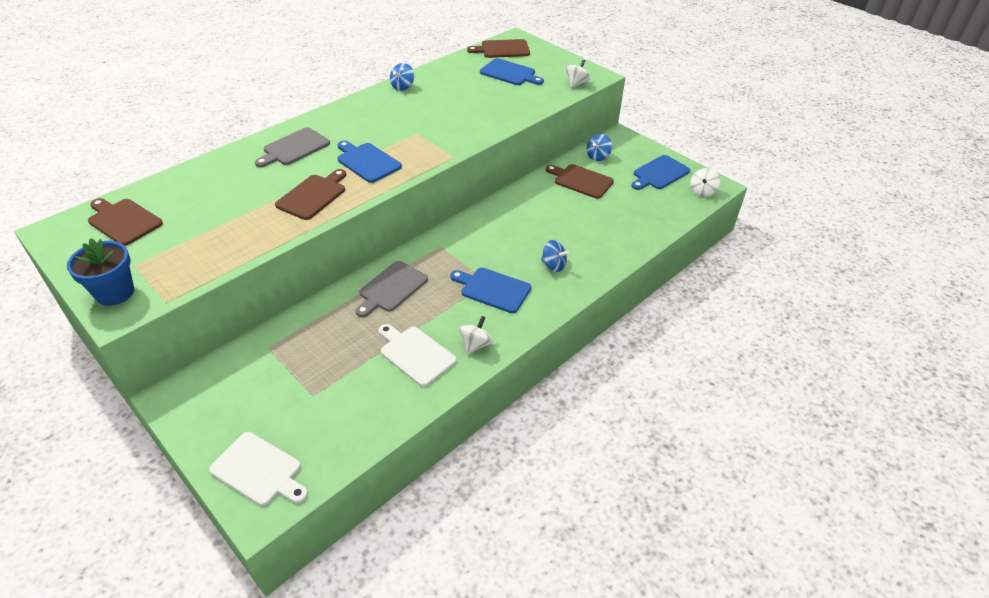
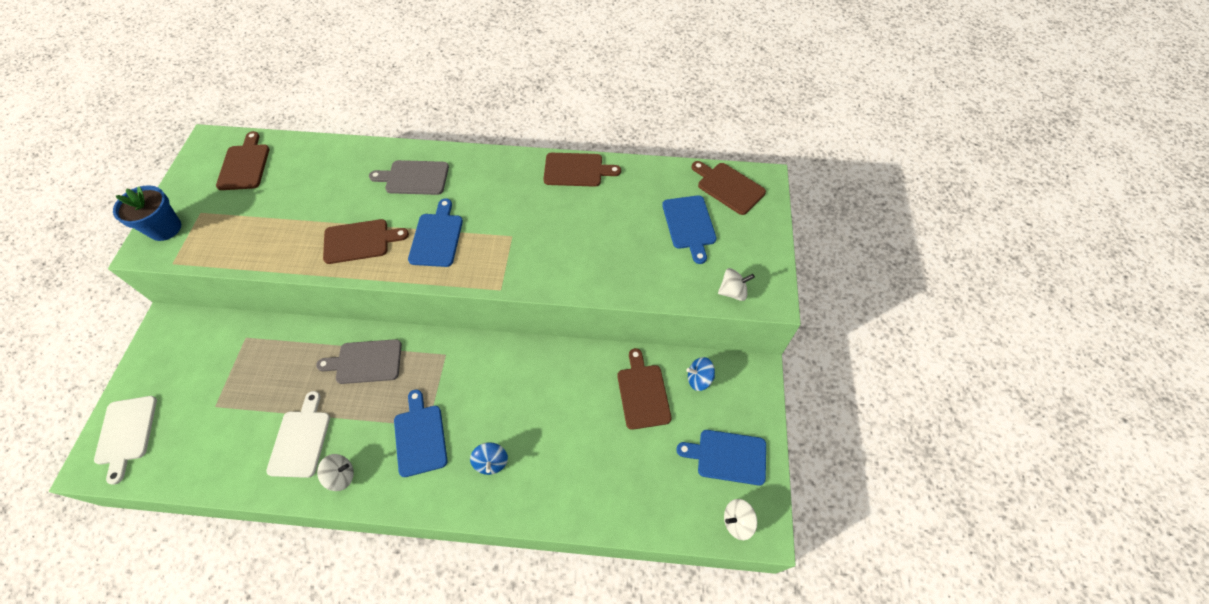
camera: 50 degrees right, 15 degrees up
blue spinning top [390,63,414,91] -> brown cutting board [543,153,621,187]

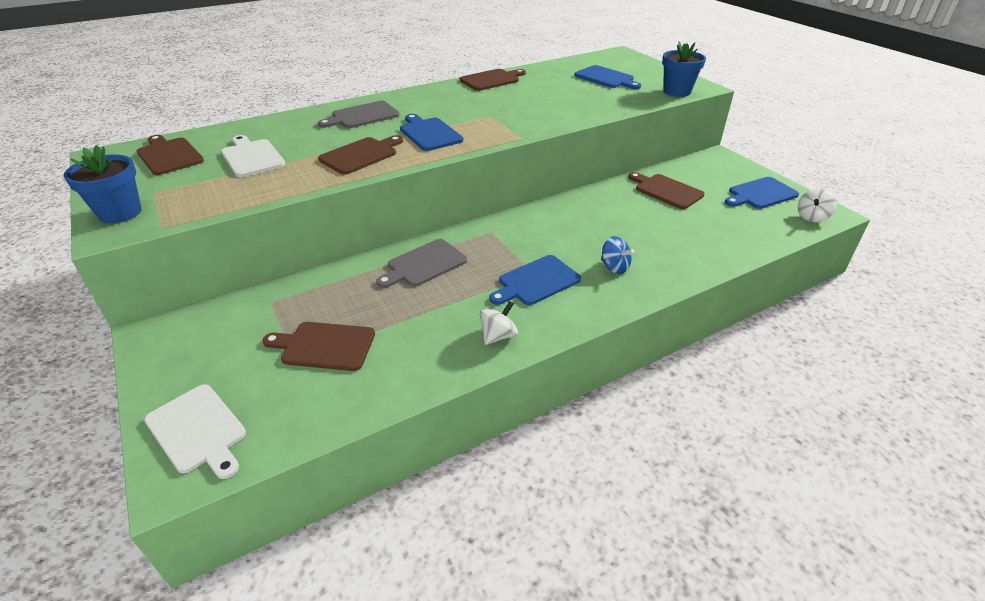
camera: 35 degrees left, 20 degrees down
white cutting board [266,391,330,478] -> white cutting board moved to [221,135,286,177]
blue cutting board [394,390,448,477] -> blue cutting board turned 75 degrees counterclockwise [489,255,581,305]
blue spinning top [686,357,715,391] -> none
brown cutting board [691,161,766,215] -> brown cutting board moved to [262,322,375,371]
white spinning top [718,268,755,301] -> blue flower pot [662,41,706,97]

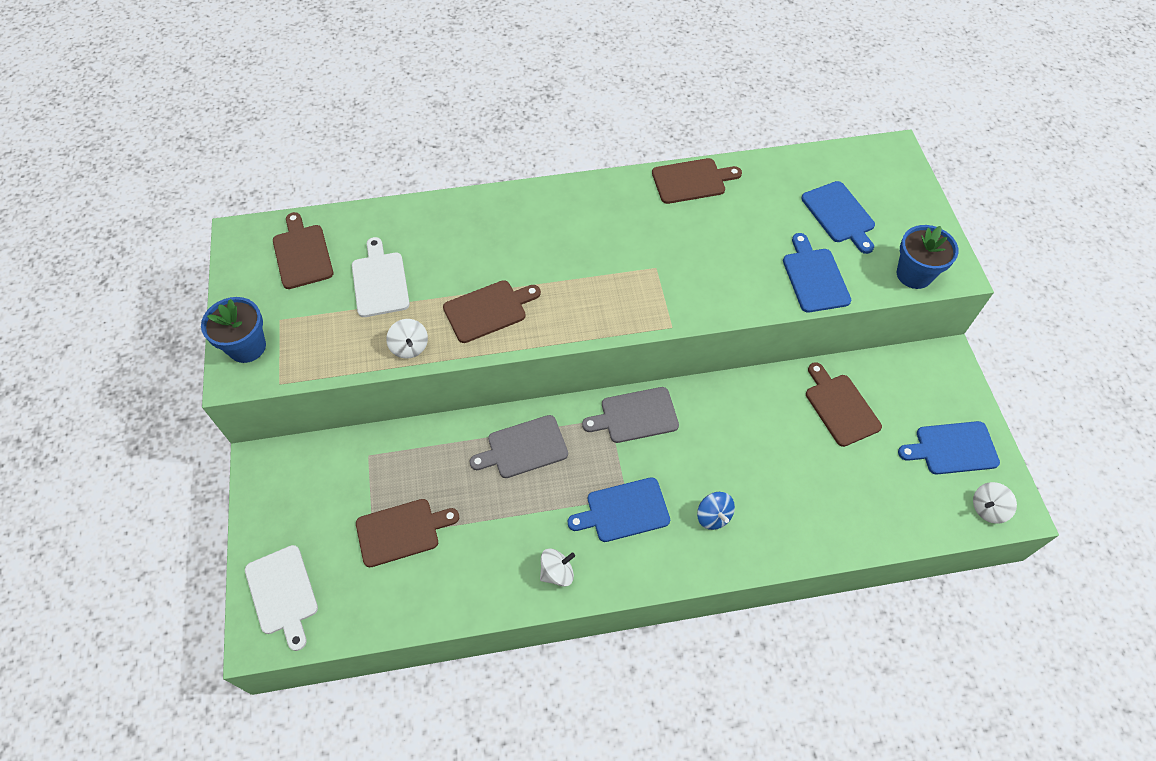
camera: 20 degrees right, 20 degrees up
brown cutting board [262,322,375,371] -> brown cutting board turned 135 degrees clockwise [356,499,459,567]
grey cutting board [318,101,400,128] -> grey cutting board moved to [582,387,679,443]
blue cutting board [400,114,463,151] -> blue cutting board moved to [783,233,851,313]
none -> white spinning top [386,319,428,359]

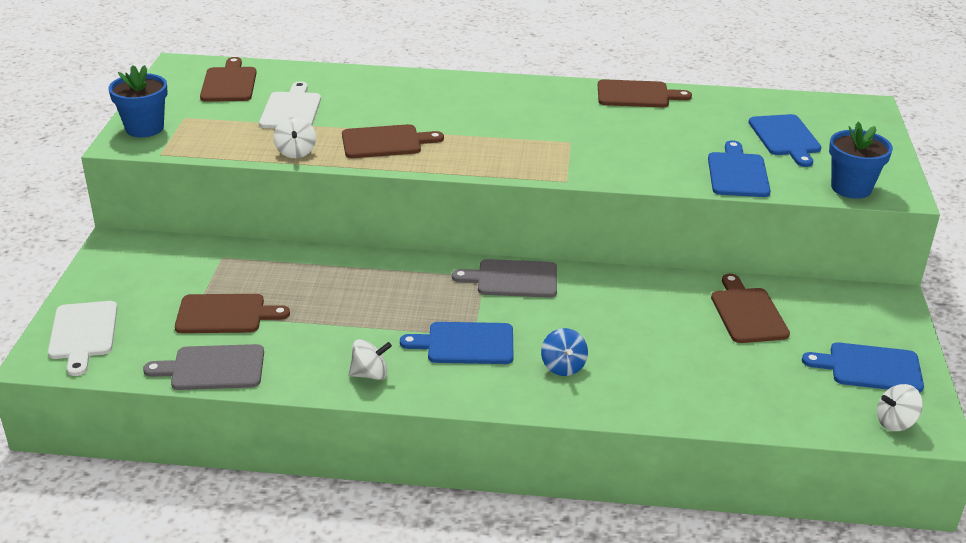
camera: 15 degrees right, 25 degrees down
grey cutting board [470,415,568,478] -> grey cutting board moved to [143,344,264,390]

